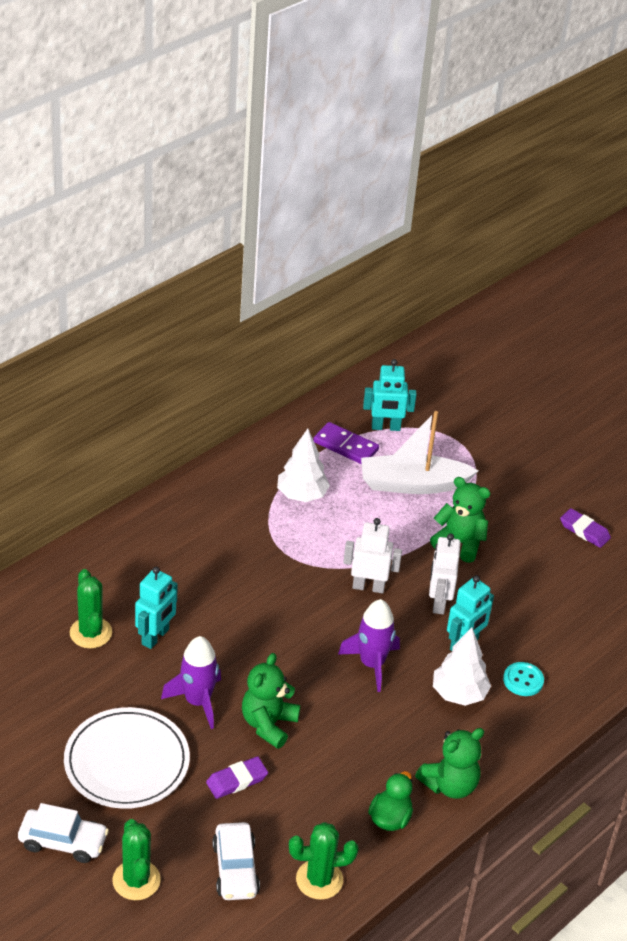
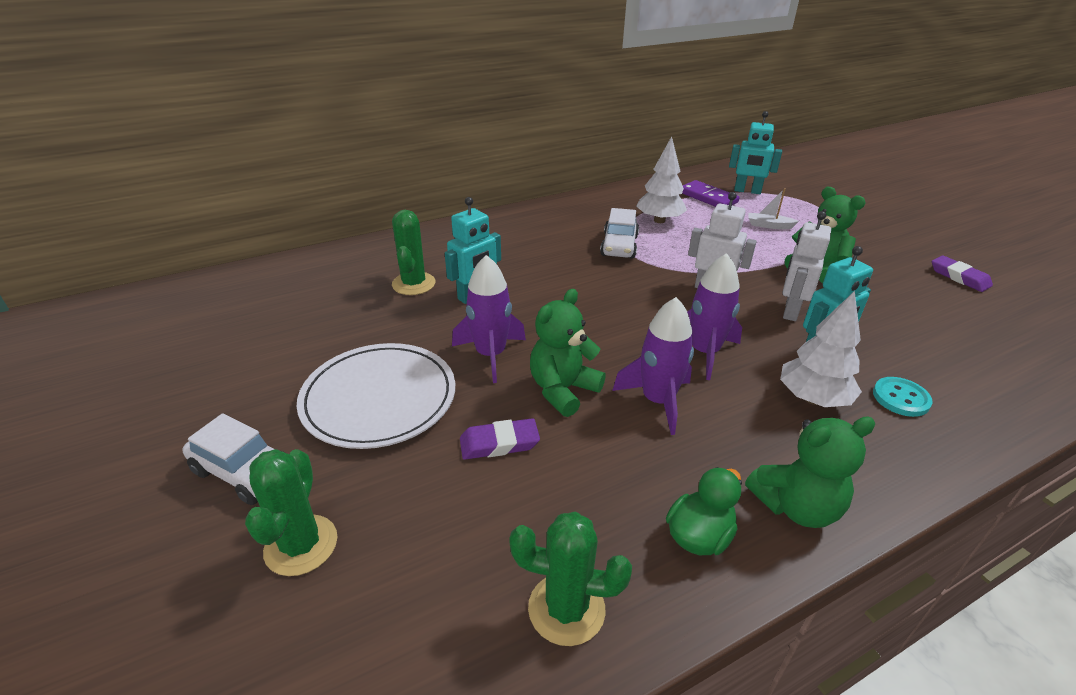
camera: 20 degrees right, 5 degrees down
white car [212,822,260,900] -> white car moved to [600,208,639,259]
white boat [361,411,478,494] -> white boat [748,188,799,229], size x0.43
none -> purple rocket [612,297,694,435]

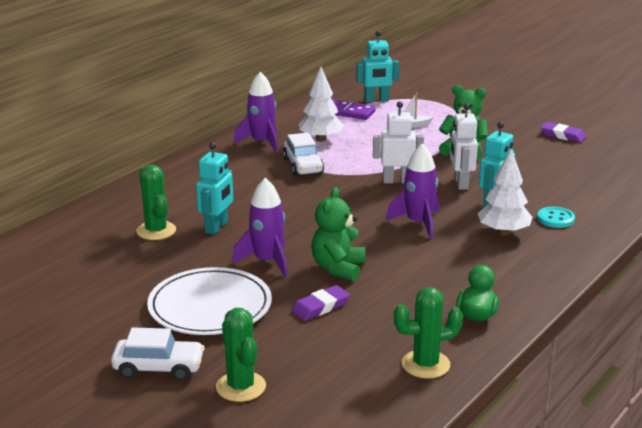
camera: 25 degrees left, 10 degrees down
purple rocket [612,297,694,435] -> purple rocket moved to [234,72,278,153]
green teddy bear [745,417,875,528] -> none

